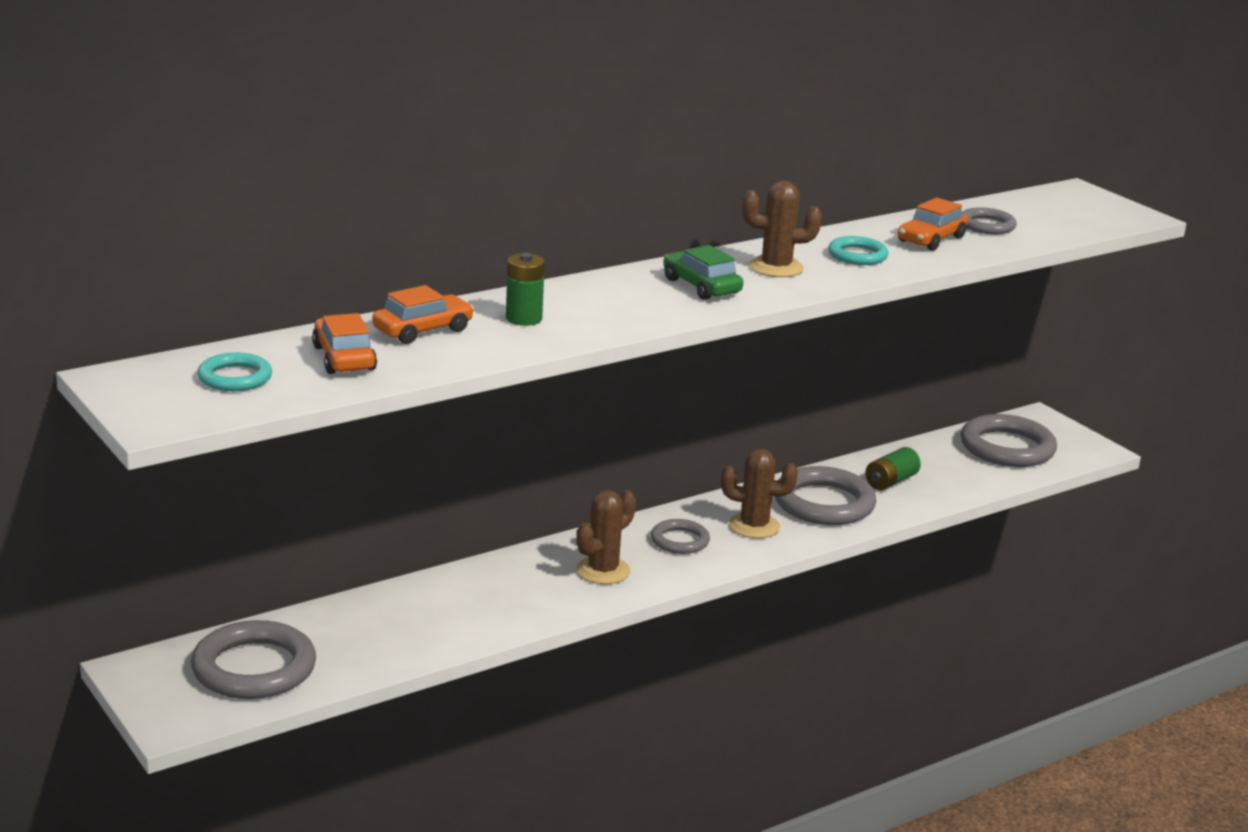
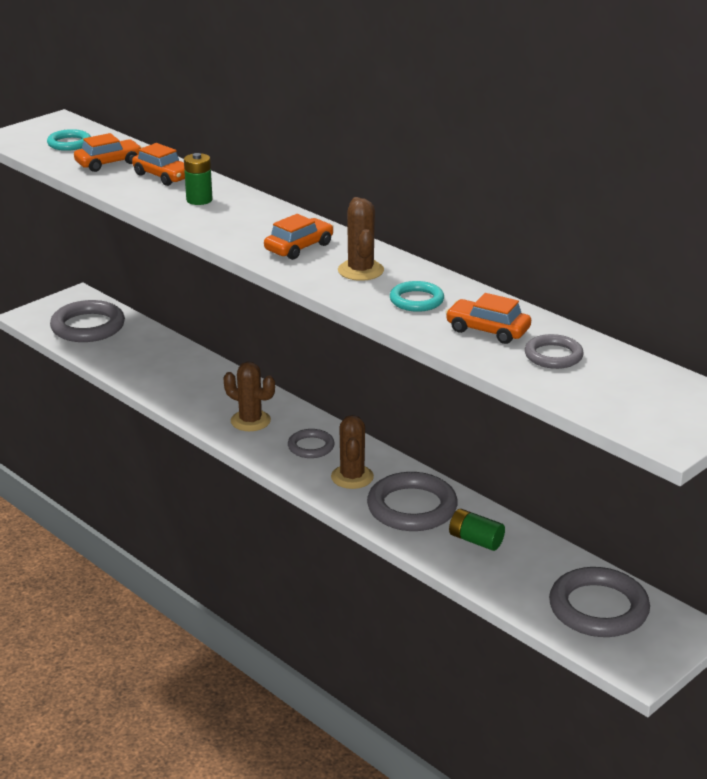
camera: 80 degrees right, 5 degrees up
green car [663,245,743,300] -> orange car [264,214,334,260]

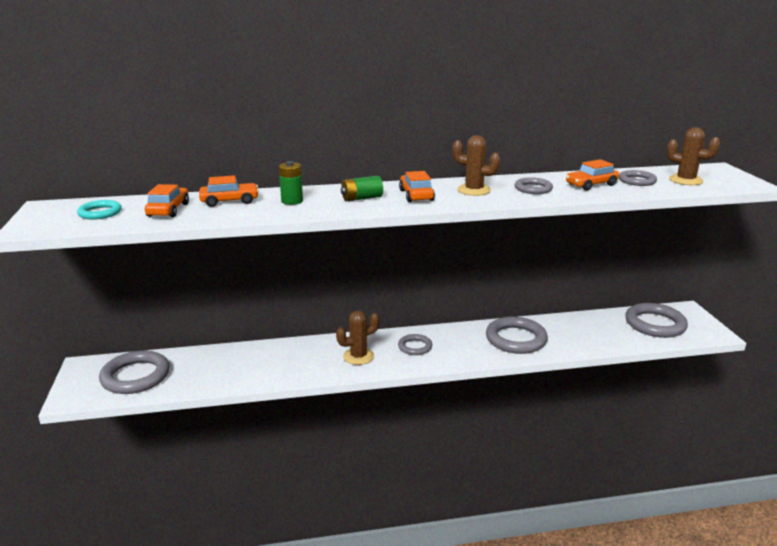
camera: 55 degrees left, 5 degrees down
brown cactus [331,415,374,489] -> brown cactus moved to [667,127,720,185]
turquoise ring [390,281,444,312] -> grey ring [515,177,553,194]
green battery [449,509,505,551] -> green battery moved to [341,176,383,201]

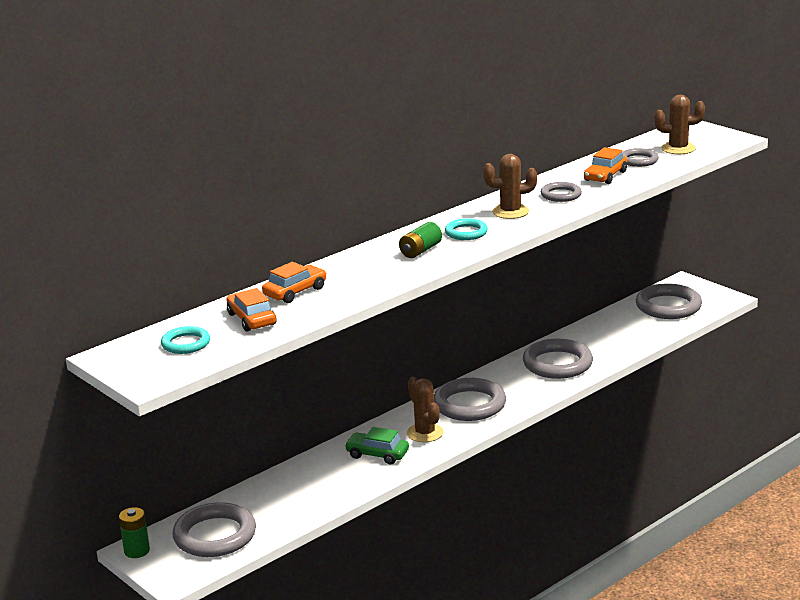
camera: 30 degrees left, 0 degrees up
green battery [279,161,303,205] -> green battery moved to [119,507,150,558]
brown cactus [336,310,379,365] -> brown cactus turned 60 degrees counterclockwise [407,377,443,442]
grey ring [398,334,432,355] -> grey ring [434,378,506,421], size x1.81
orange car [399,171,435,202] -> turquoise ring [445,218,488,240]
none -> green car [344,427,409,464]

